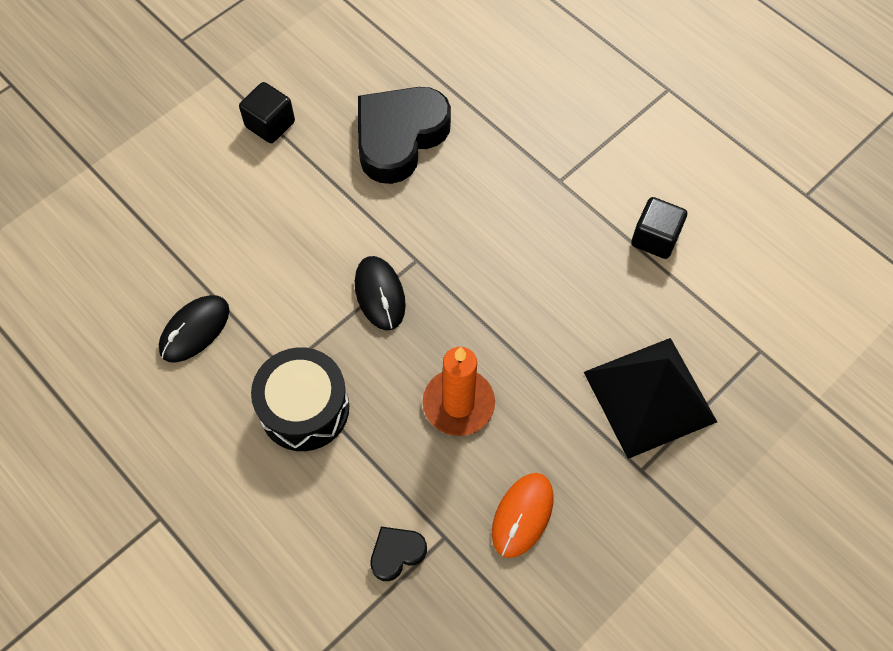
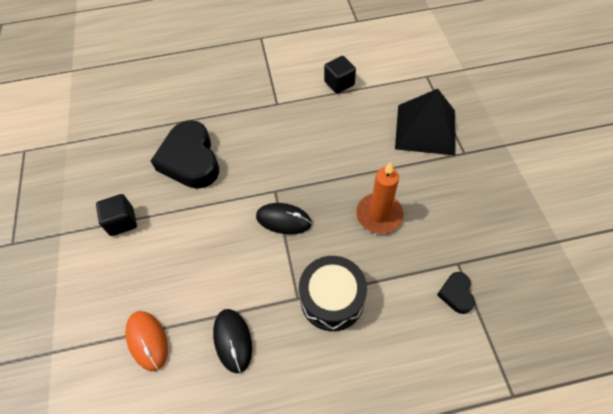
camera: 55 degrees left, 5 degrees down
orange mouse [492,473,554,558] -> orange mouse moved to [125,311,168,371]

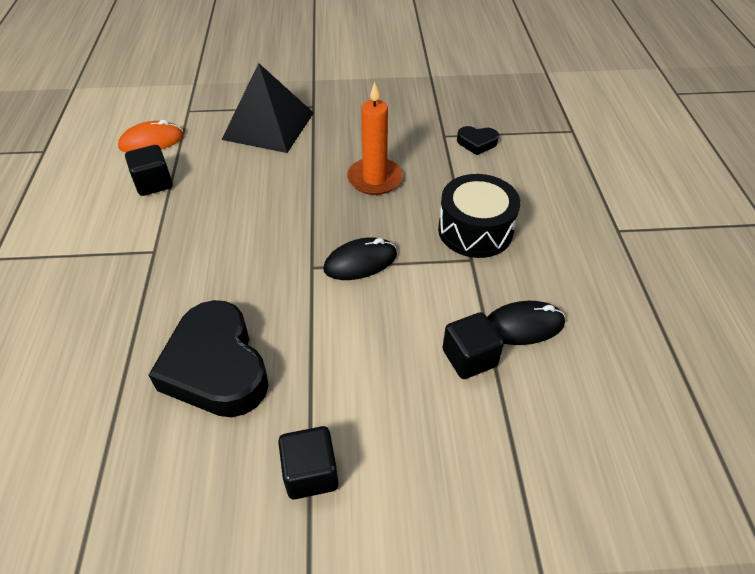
camera: 85 degrees left, 10 degrees down
orange mouse [125,311,168,371] -> orange mouse moved to [118,120,183,153]
black heart [151,120,219,189] -> black heart turned 75 degrees clockwise [149,300,269,417]
black mouse [256,203,312,234] -> black mouse turned 45 degrees clockwise [323,237,397,280]
none -> black cube [442,312,504,379]

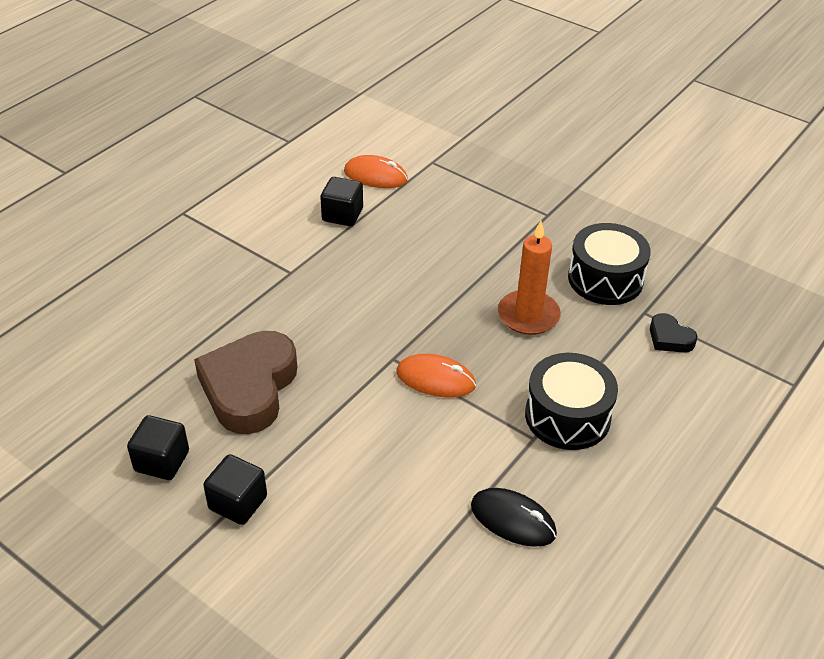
camera: 40 degrees right, 5 degrees down
black heart [149,300,269,417] -> brown heart [194,331,297,434]
black pyramid [222,63,314,153] -> none
black mouse [323,237,397,280] -> orange mouse [396,354,476,398]
black cube [442,312,504,379] -> black cube moved to [127,415,189,480]
none -> black drum [568,223,651,305]

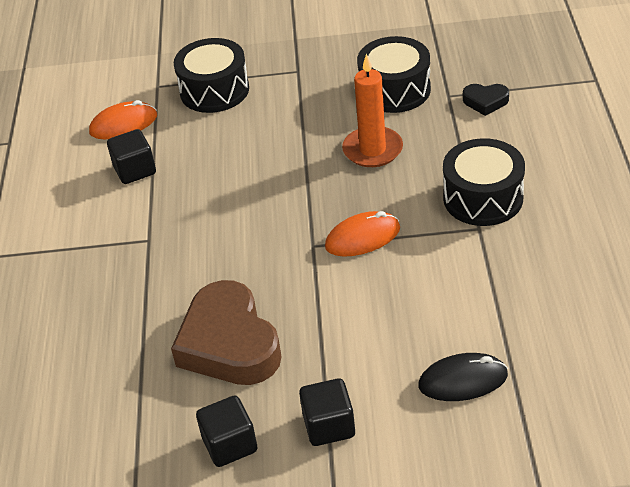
camera: 35 degrees left, 0 degrees up
black mouse [471,488,557,547] -> black mouse moved to [419,353,508,401]
none -> black drum [174,38,249,113]

